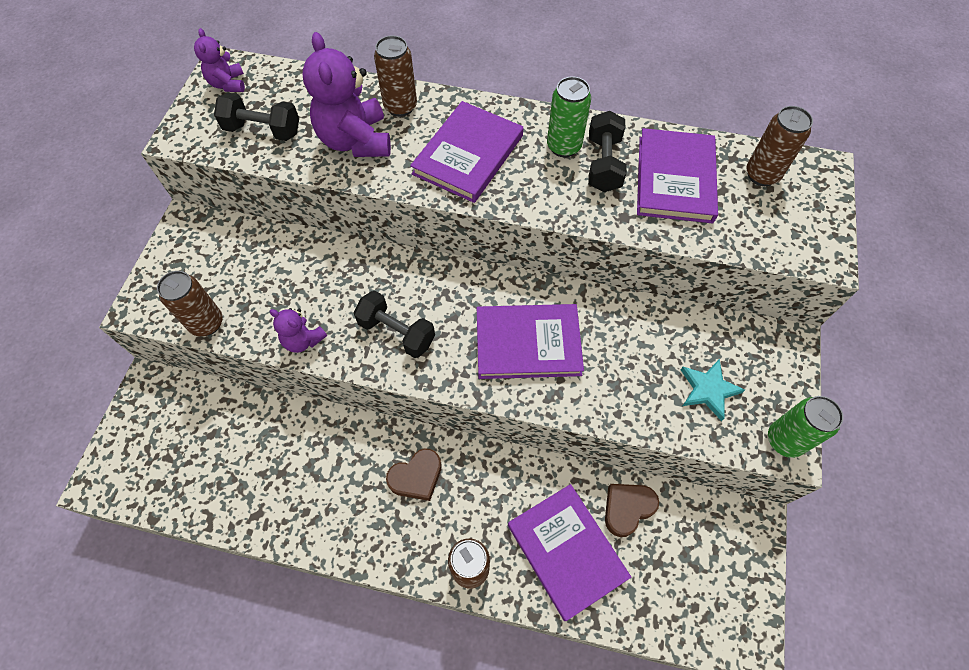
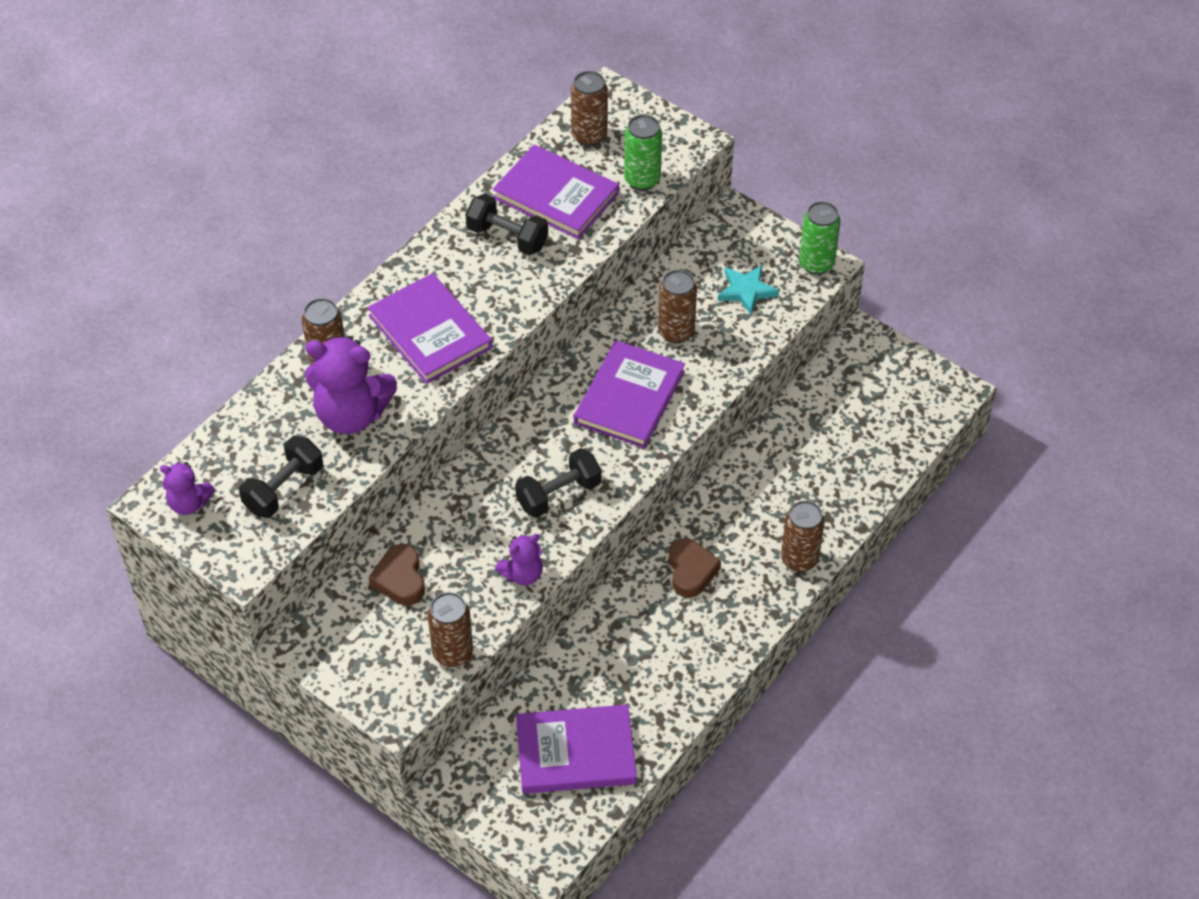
camera: 65 degrees left, 10 degrees down
purple book [508,484,631,621] -> purple book moved to [516,705,637,794]
green can [547,76,591,157] -> green can moved to [624,114,662,191]
brown heart [605,484,659,537] -> brown heart moved to [369,544,425,606]
none -> brown can [658,270,697,343]

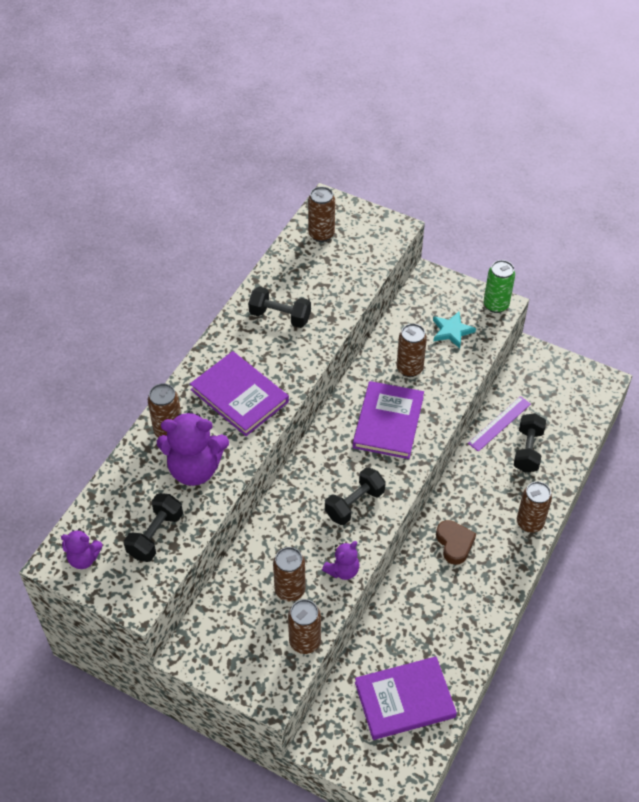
camera: 10 degrees left, 0 degrees up
brown heart [369,544,425,606] -> none
purple book [493,144,619,239] -> none
green can [624,114,662,191] -> none
none -> brown can [273,547,306,601]
none -> purple ruler [468,396,531,452]
none -> black dumbbell [513,413,546,473]

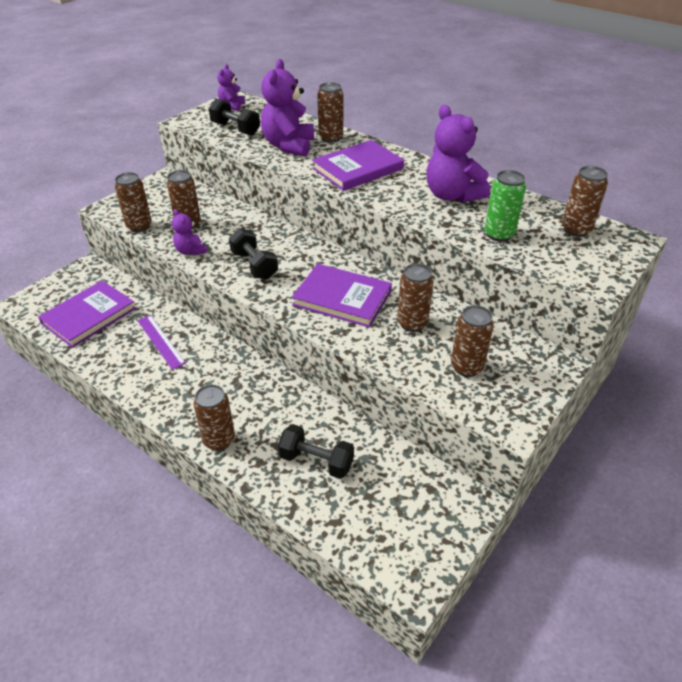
camera: 100 degrees right, 10 degrees down
black dumbbell [248,286,311,328] -> purple teddy bear [426,105,490,203]
purple book [355,656,457,740] -> purple book turned 45 degrees clockwise [38,281,136,348]
turquoise star [433,311,476,349] -> brown can [451,305,494,377]
brown heart [436,520,476,565] -> none
purple ruler [468,396,531,452] -> purple ruler moved to [137,315,186,370]
green can [484,260,515,313] -> green can moved to [485,170,526,242]

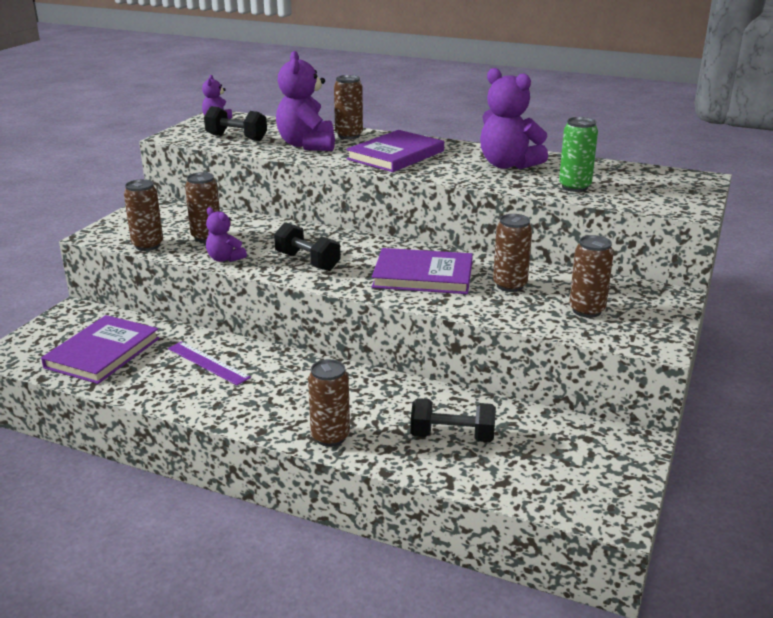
camera: 15 degrees left, 15 degrees down
brown can [562,166,608,237] -> none

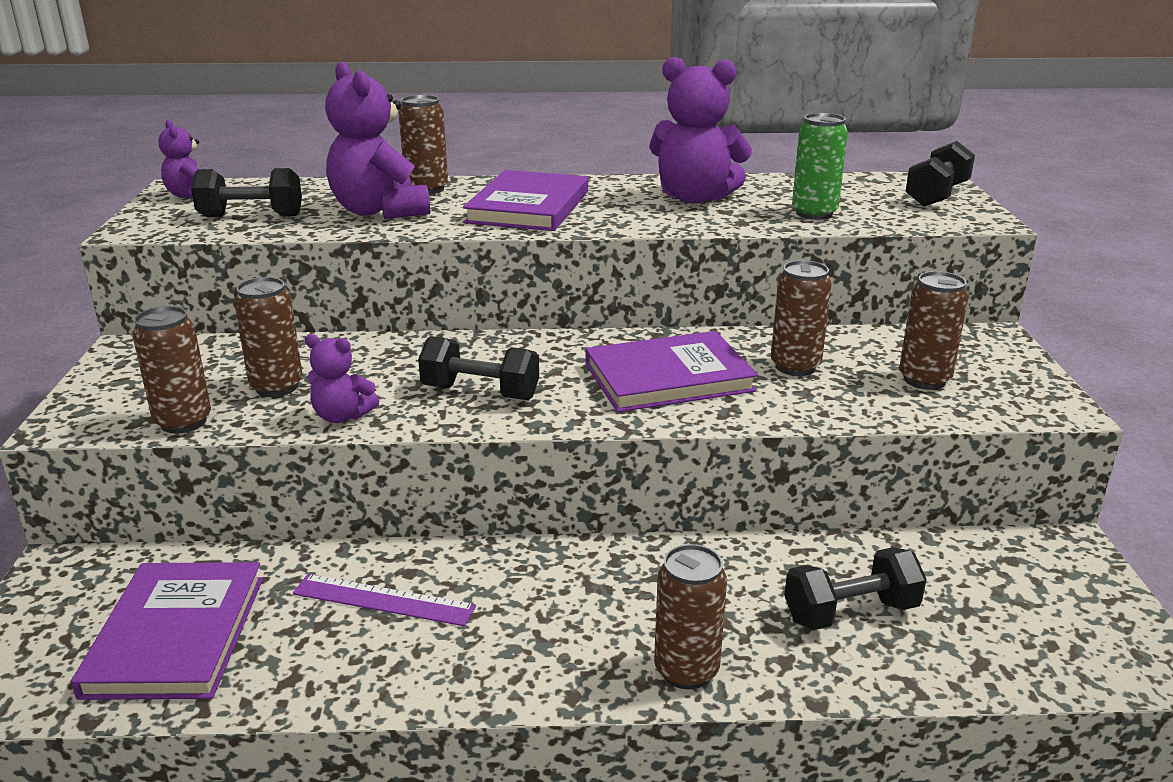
camera: 25 degrees left, 0 degrees up
none -> black dumbbell [905,141,975,207]

